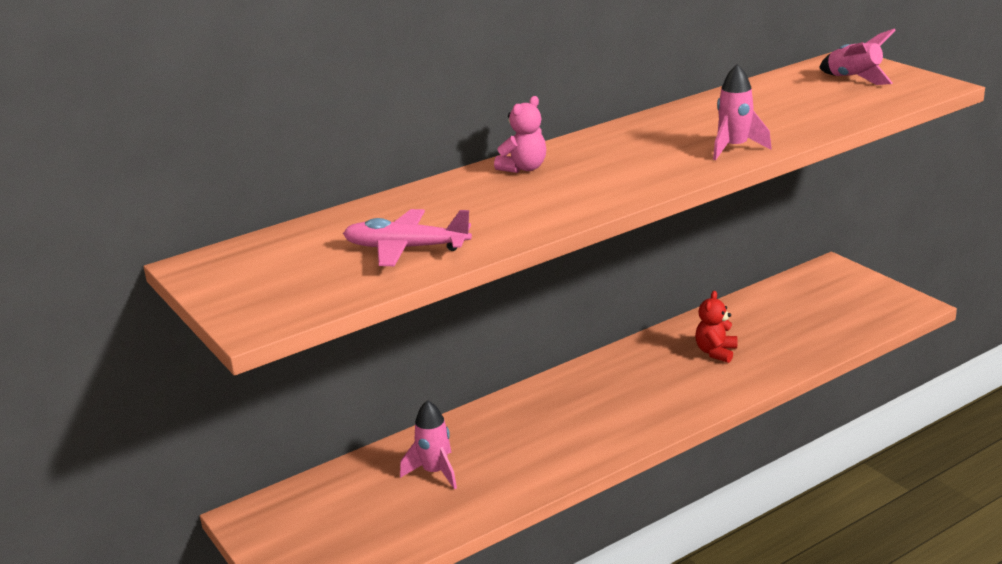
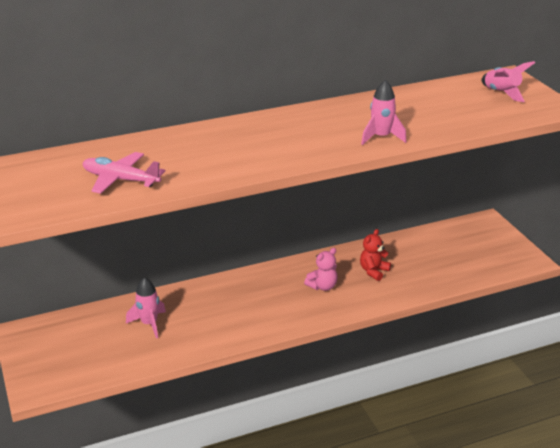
camera: 10 degrees right, 5 degrees up
pink teddy bear [494,96,546,173] -> pink teddy bear moved to [304,248,338,291]

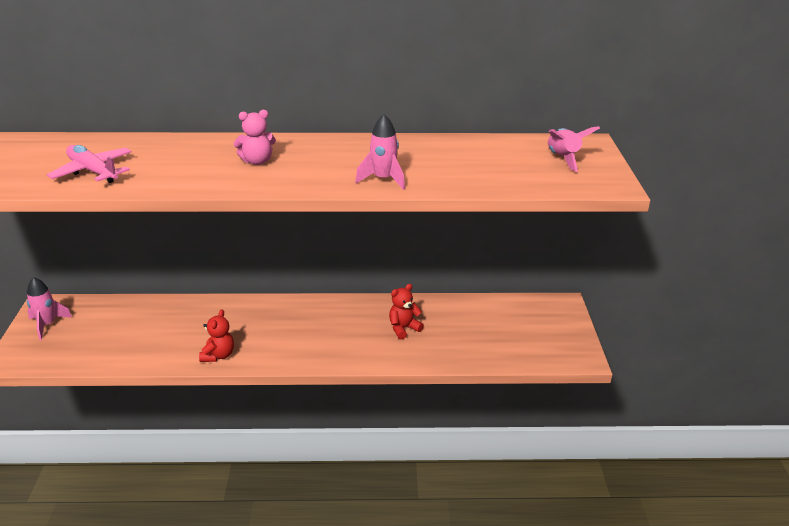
camera: 20 degrees right, 0 degrees up
pink rocket [126,277,166,338] -> pink rocket moved to [27,277,72,340]
pink teddy bear [304,248,338,291] -> pink teddy bear moved to [234,110,276,165]
none -> red teddy bear [199,309,234,362]

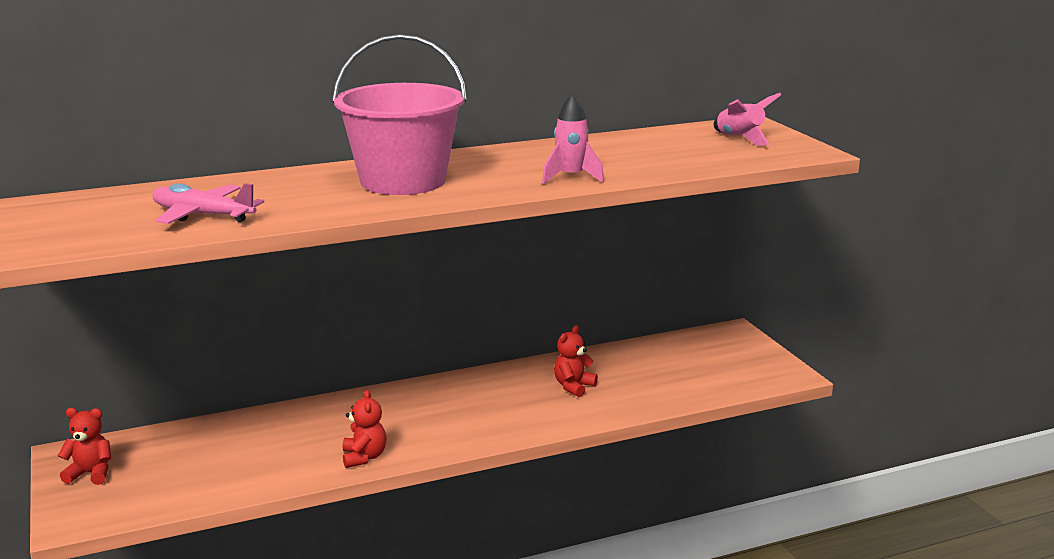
camera: 20 degrees left, 10 degrees down
pink rocket [27,277,72,340] -> red teddy bear [58,408,111,485]
pink teddy bear [234,110,276,165] -> pink bucket [332,34,467,195]

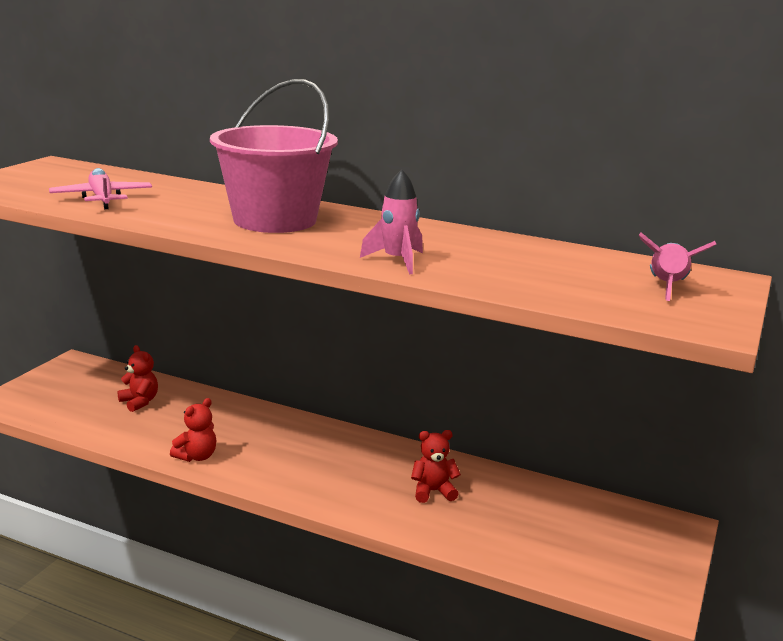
camera: 45 degrees right, 0 degrees up
red teddy bear [58,408,111,485] -> red teddy bear moved to [117,345,158,412]

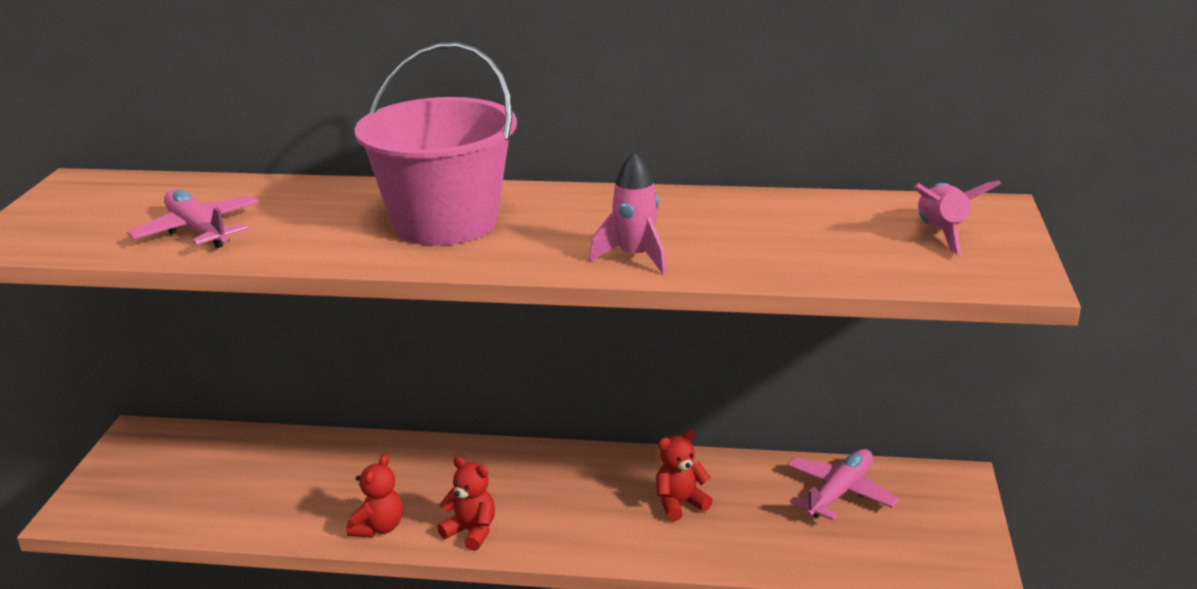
camera: 15 degrees left, 5 degrees up
red teddy bear [117,345,158,412] -> red teddy bear moved to [437,456,495,551]
none -> pink plane [787,449,899,520]

